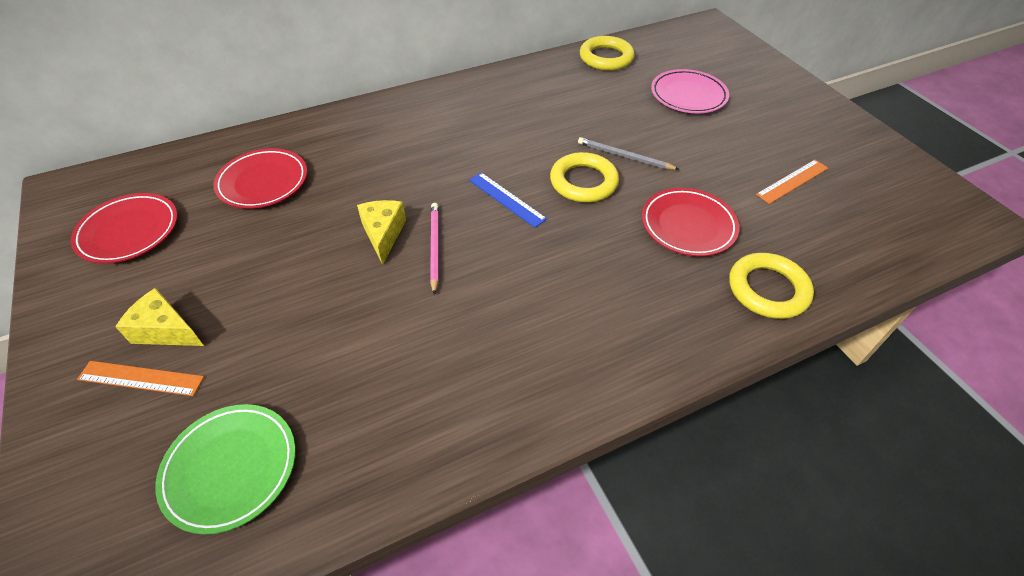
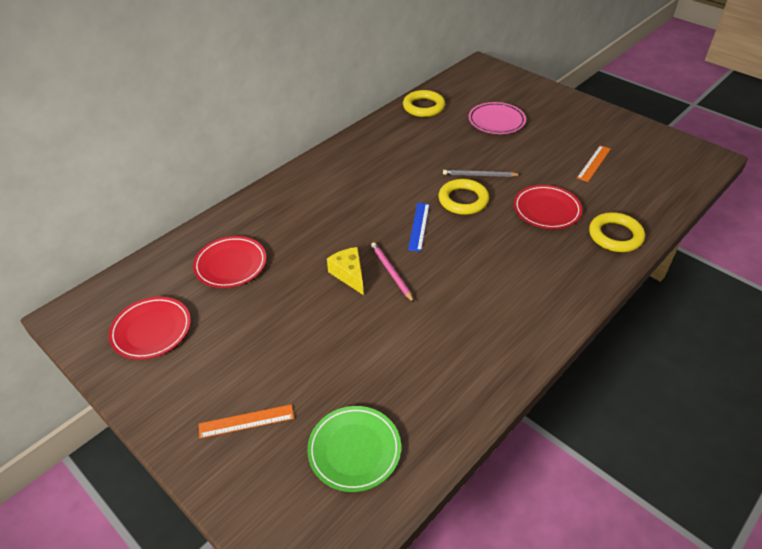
camera: 20 degrees left, 5 degrees down
yellow cheese [115,288,204,346] -> none
blue ruler [469,172,547,228] -> blue ruler turned 75 degrees clockwise [408,203,430,252]

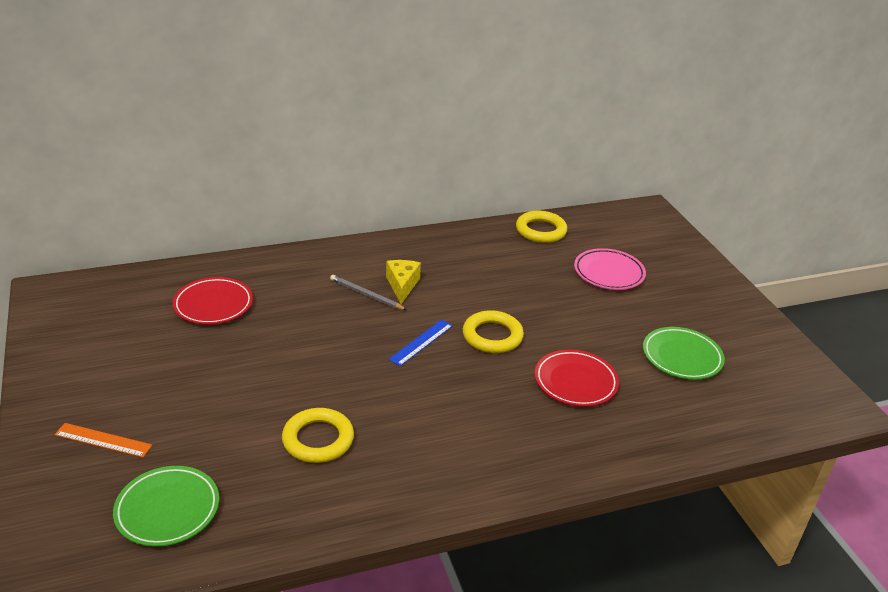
camera: 25 degrees right, 10 degrees down
red plate [109,297,191,360] -> none
yellow cheese [327,247,364,295] -> yellow cheese moved to [386,260,421,304]
pink pencil [371,243,414,302] -> none
grey pencil [443,170,521,177] -> grey pencil moved to [330,275,407,310]
orange ruler [577,146,611,182] -> green plate [643,327,725,379]
yellow ring [589,212,645,252] -> yellow ring moved to [282,408,354,463]

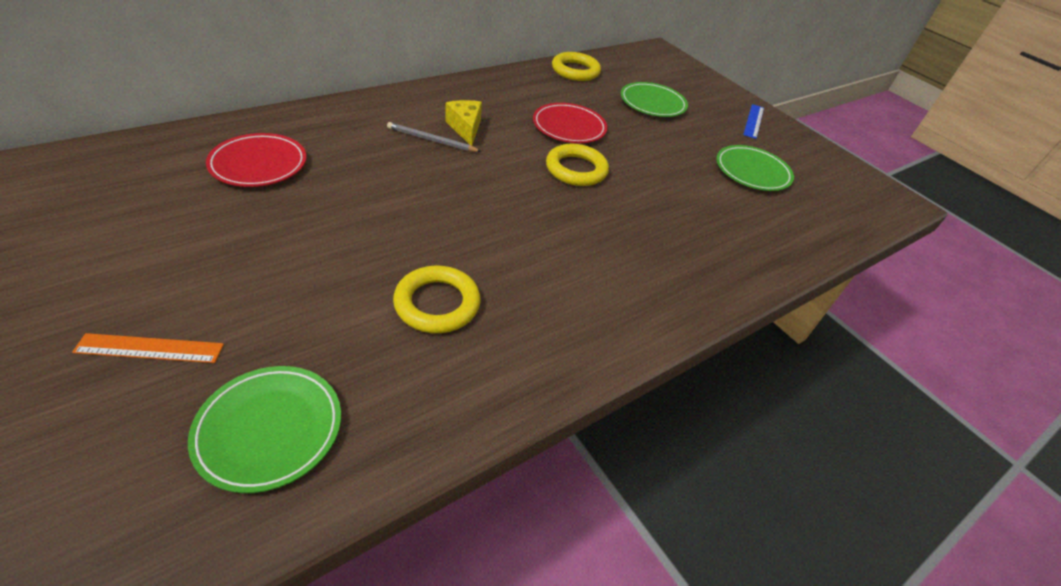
camera: 20 degrees left, 10 degrees up
blue ruler [388,320,453,366] -> blue ruler moved to [743,104,764,139]
red plate [535,350,619,407] -> red plate moved to [533,103,607,143]
pink plate [574,248,646,290] -> green plate [621,82,688,117]

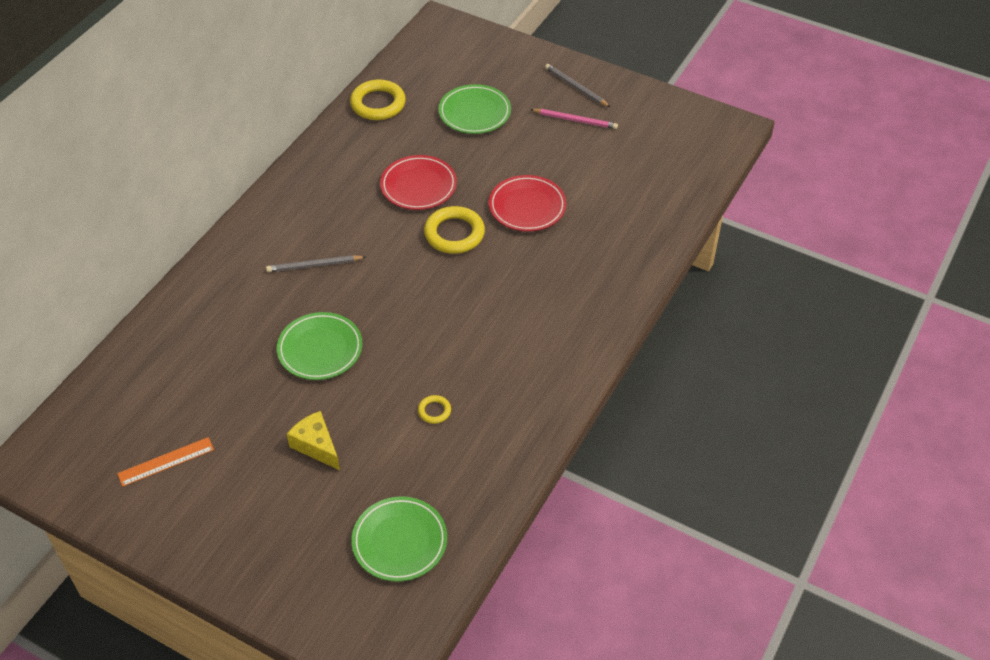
camera: 20 degrees left, 5 degrees up
orange ruler [72,333,224,363] -> orange ruler moved to [117,437,214,487]
red plate [206,133,307,187] -> red plate moved to [489,175,566,231]
yellow ring [393,266,481,333] -> yellow ring [418,395,451,424], size x0.49
yellow cheese [445,100,482,145] -> yellow cheese moved to [287,411,340,470]
green plate [716,145,794,191] -> green plate moved to [277,312,362,380]
blue ruler [743,104,764,139] -> grey pencil [545,64,610,107]
none -> pink pencil [530,109,618,129]

